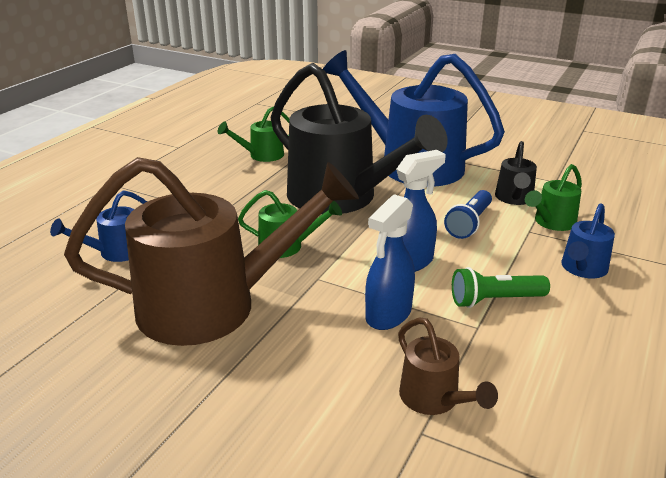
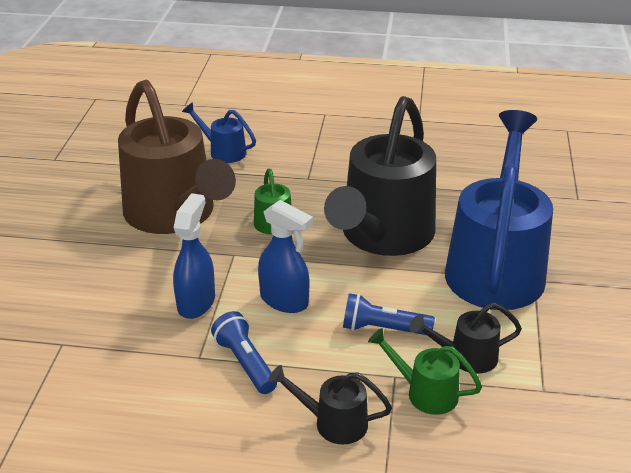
camera: 70 degrees right, 5 degrees up
green watering can [218,107,289,162] -> none
blue spray bottle [365,194,415,330] -> blue spray bottle turned 90 degrees clockwise [173,193,215,319]
brown watering can [398,317,498,415] -> none
green flashlight [452,267,550,308] -> blue flashlight [211,311,277,394]
blue watering can [561,203,615,278] -> black watering can [268,365,392,444]

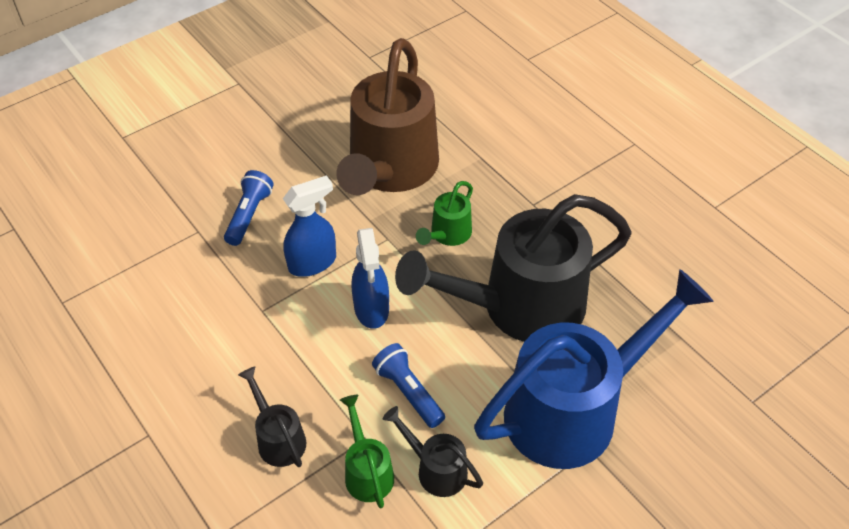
camera: 45 degrees right, 15 degrees up
blue watering can [182,102,256,163] -> none
blue flashlight [211,311,277,394] -> blue flashlight moved to [224,170,274,246]

